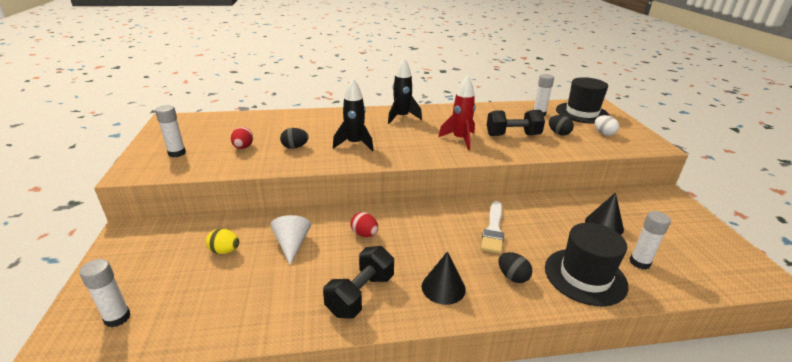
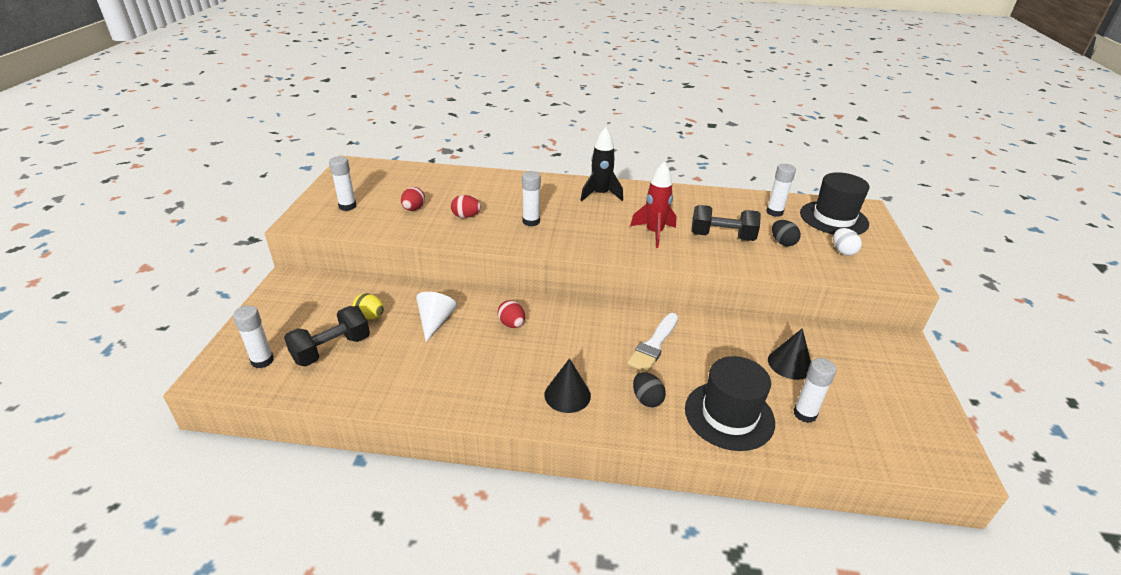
camera: 15 degrees right, 5 degrees up
black egg [280,128,309,149] -> red egg [451,195,481,218]
black dumbbell [323,246,394,319] -> black dumbbell moved to [284,306,370,367]
black rocket [333,78,374,151] -> white glue stick [522,171,541,226]

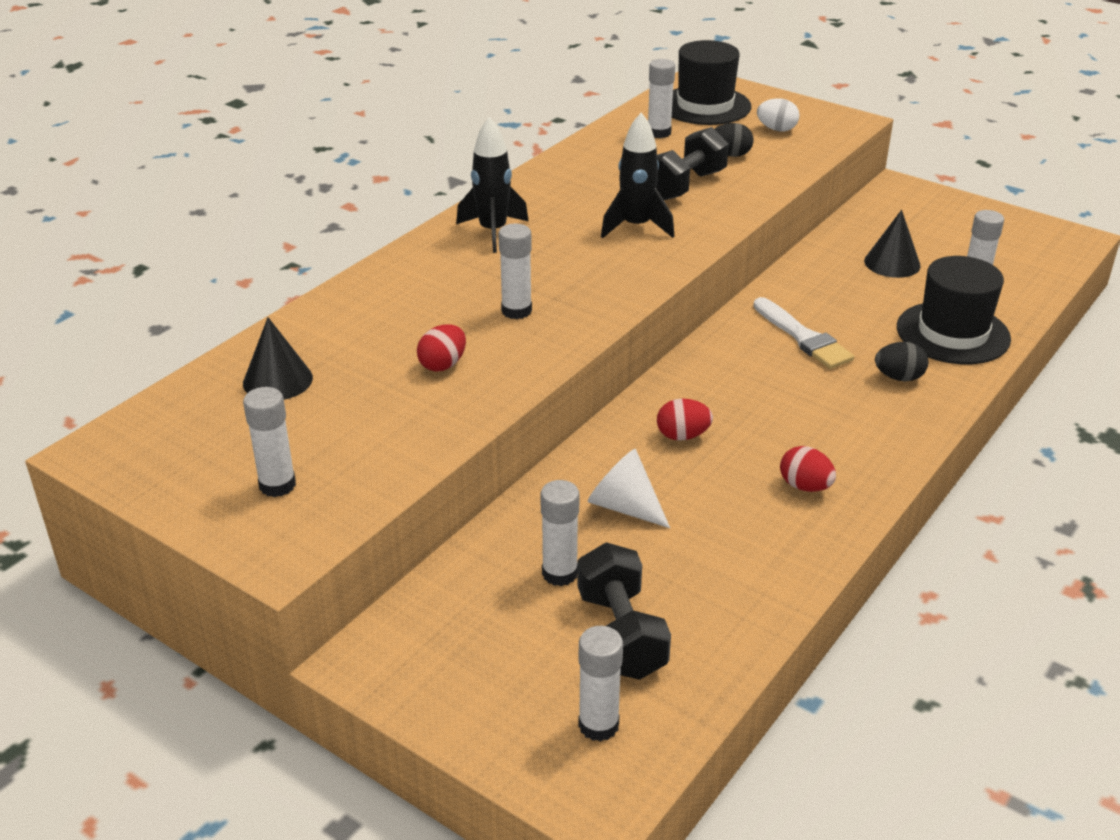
camera: 60 degrees left, 0 degrees up
yellow egg [353,293,384,319] -> white glue stick [540,480,579,586]
red egg [401,187,425,211] -> red egg moved to [780,446,836,492]
black cone [545,358,591,413] -> black cone moved to [243,317,313,400]
red rocket [630,161,676,248] -> black rocket [601,112,674,238]

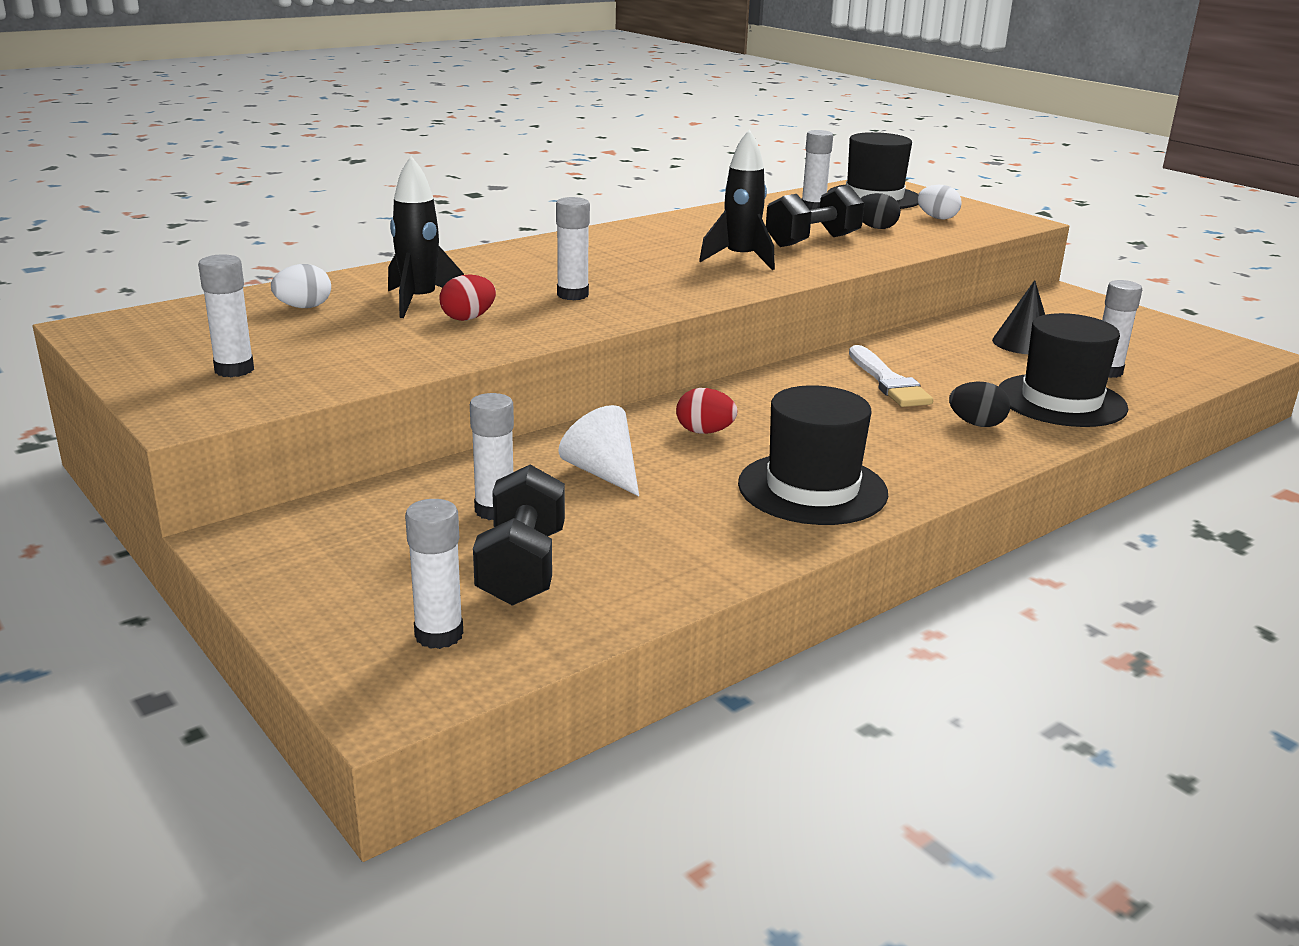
camera: 15 degrees right, 10 degrees down
black cone [243,317,313,400] -> white egg [271,264,331,308]
black rocket [456,117,529,253] -> black rocket moved to [388,156,464,318]
red egg [780,446,836,492] -> black hat [738,385,888,525]

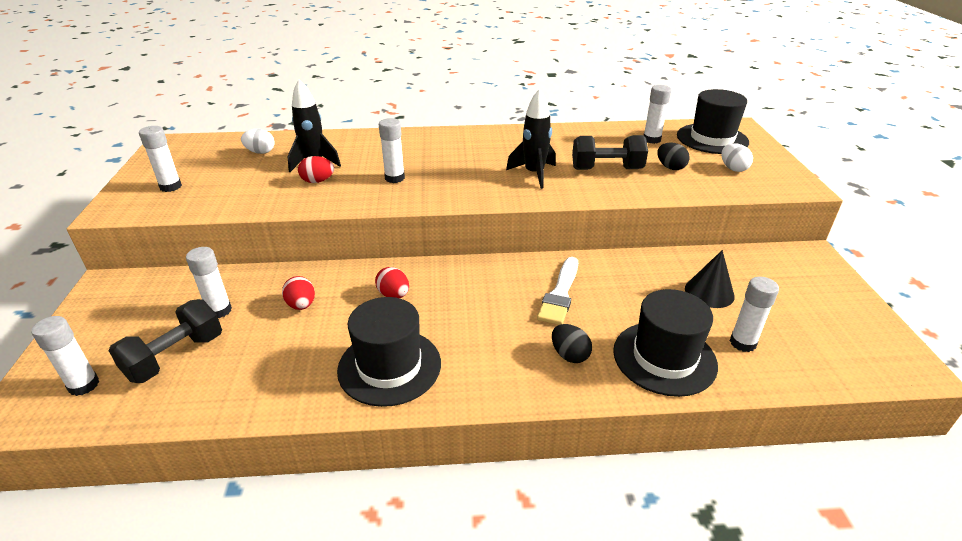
camera: 35 degrees right, 10 degrees up
white cone [559,405,639,496] -> red egg [282,276,315,310]

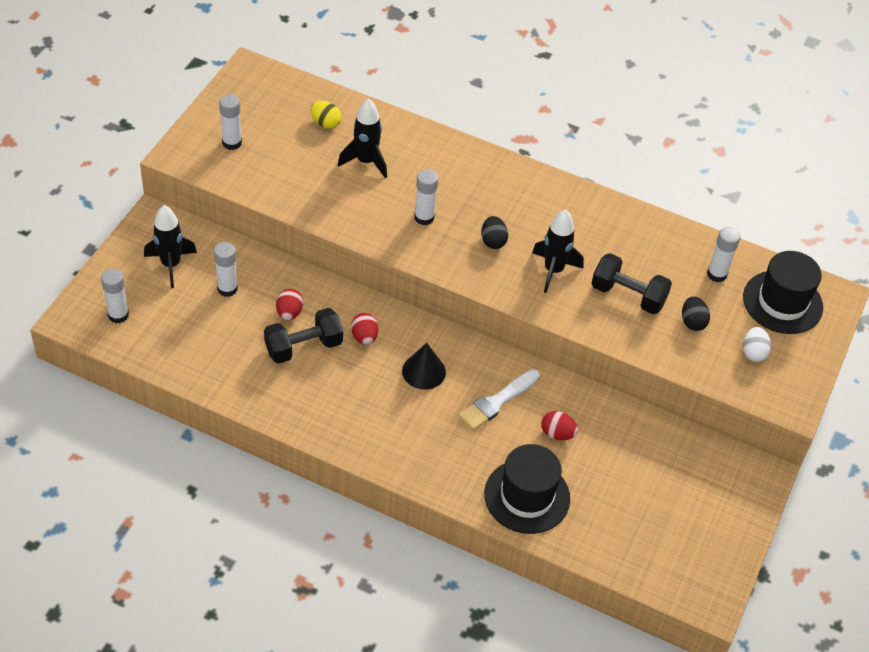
camera: 25 degrees right, 15 degrees up
black dumbbell [109,299,222,383] -> black dumbbell moved to [264,308,343,364]
white egg [241,129,275,154] -> yellow egg [311,101,341,129]
red egg [298,156,334,183] -> red egg moved to [541,411,578,440]
black hat [337,297,441,407] -> none
black egg [552,324,592,363] -> black egg moved to [481,216,508,249]
black cone [685,250,735,308] -> black cone moved to [402,343,446,390]
white glue stick [730,277,779,352] -> none
none -> black rocket [144,205,197,288]

